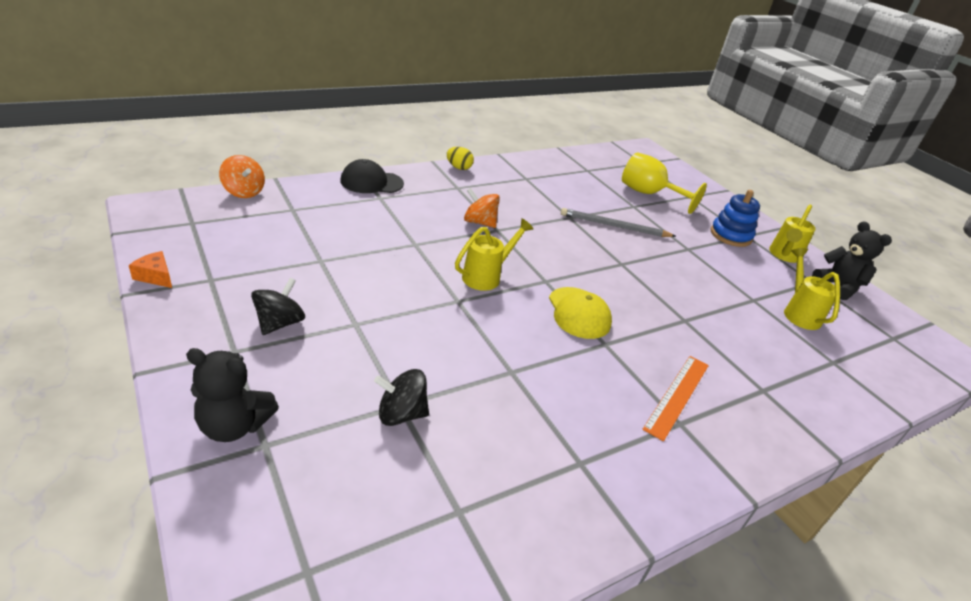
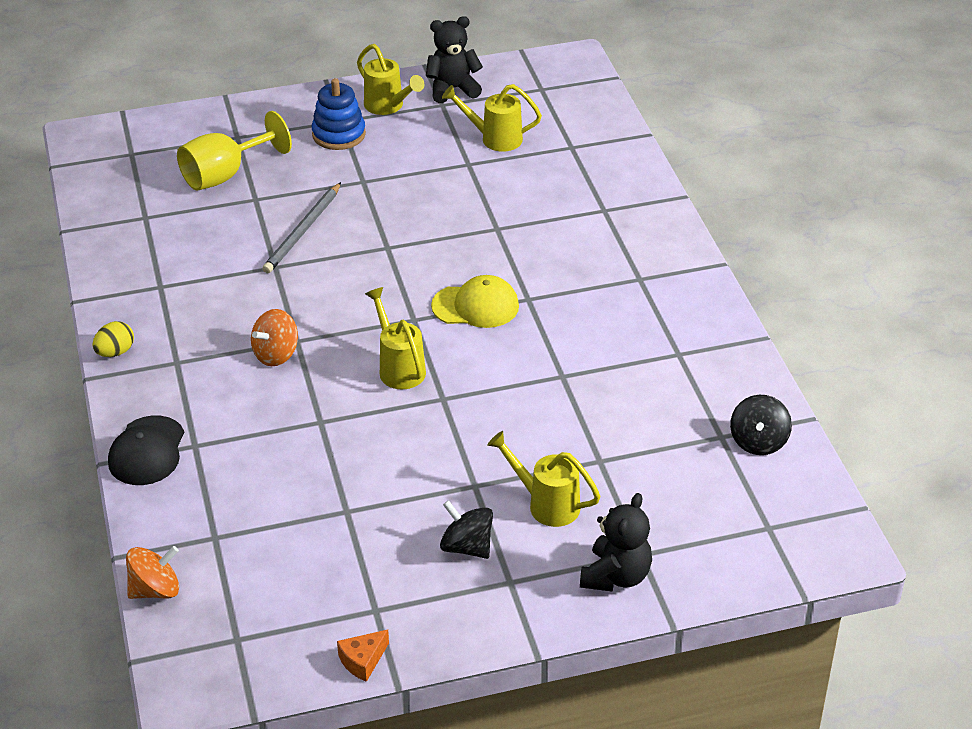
camera: 70 degrees left, 5 degrees up
black spinning top [374,369,429,426] -> black spinning top moved to [730,395,792,455]
orange ruler [642,356,709,441] -> none
none -> yellow watering can [487,431,600,527]

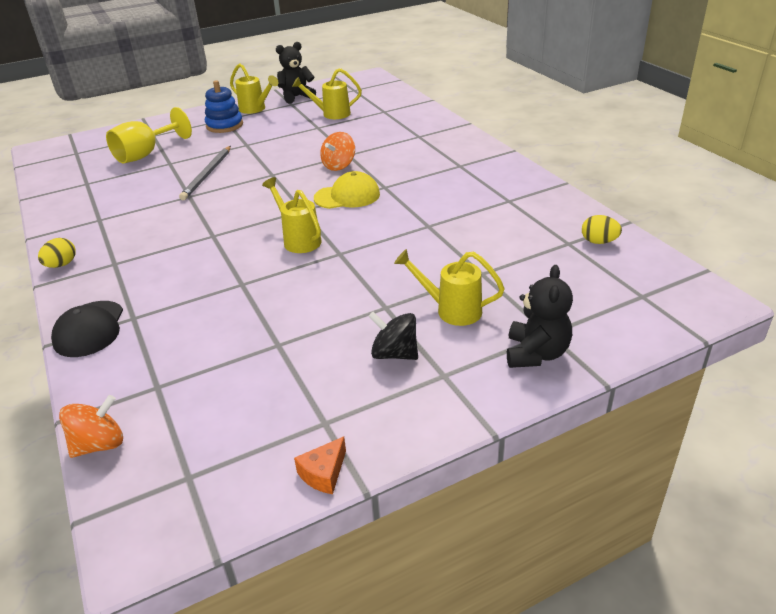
camera: 10 degrees left, 5 degrees down
orange spinning top [251,309,298,366] -> orange spinning top moved to [320,132,355,171]
black spinning top [730,395,792,455] -> yellow egg [582,215,622,244]

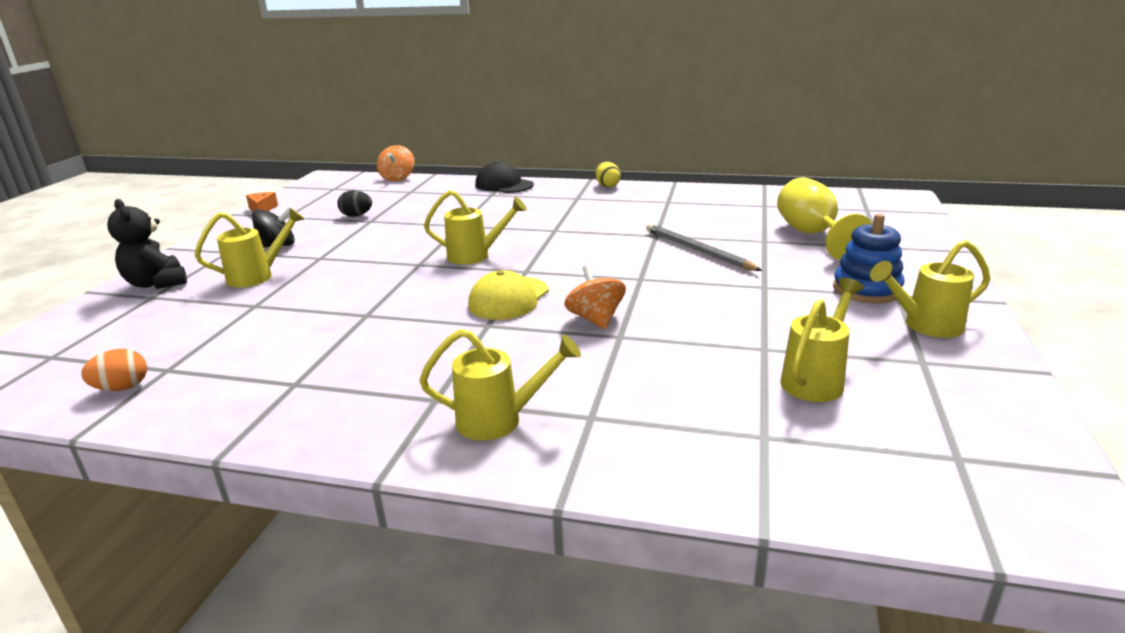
camera: 130 degrees right, 10 degrees down
black teddy bear [276,42,316,104] -> none
yellow egg [582,215,622,244] -> orange egg [81,349,147,391]
none -> black egg [337,190,372,217]
none -> yellow watering can [419,329,581,441]

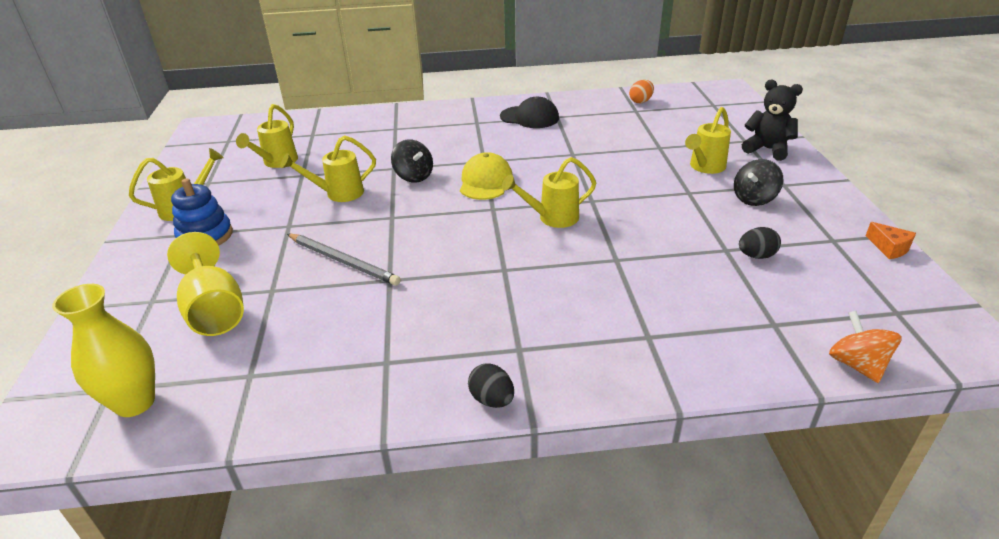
camera: 160 degrees right, 10 degrees up
yellow watering can [419,329,581,441] -> yellow watering can moved to [281,136,376,202]
black cap [475,161,534,193] -> black cap moved to [500,97,559,128]
orange spinning top [564,265,626,330] -> black spinning top [391,139,433,183]
yellow egg [595,162,621,187] -> black egg [468,363,514,408]
none -> yellow vase [52,284,155,417]

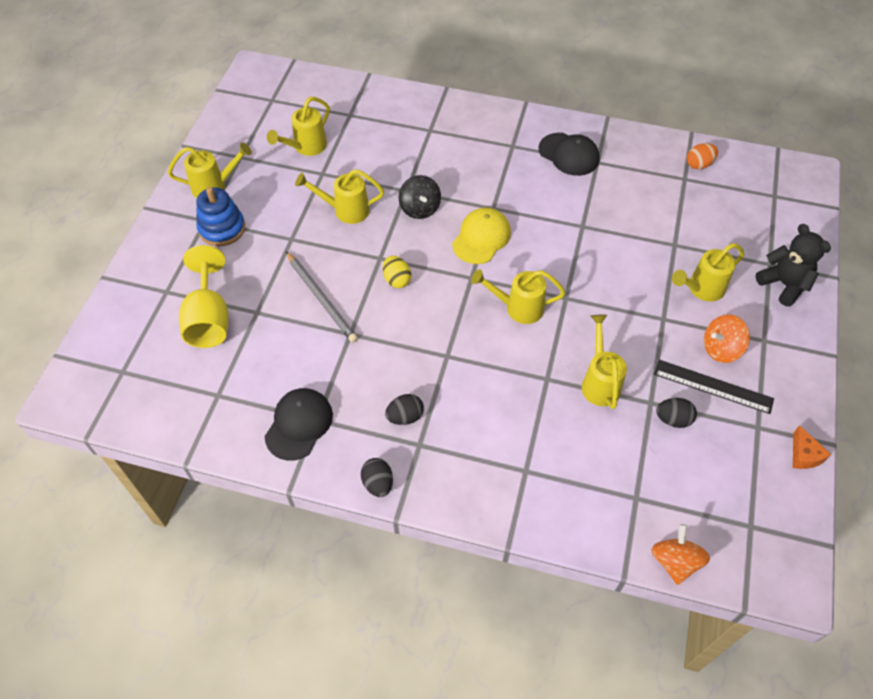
camera: 20 degrees right, 20 degrees up
yellow vase [52,284,155,417] -> none
black spinning top [734,159,784,206] -> orange spinning top [704,315,750,363]
none -> black cap [264,388,333,461]
none -> yellow egg [383,256,411,288]
none -> black egg [385,394,424,425]
none -> yellow watering can [582,314,627,409]
none -> black ruler [654,360,774,414]

